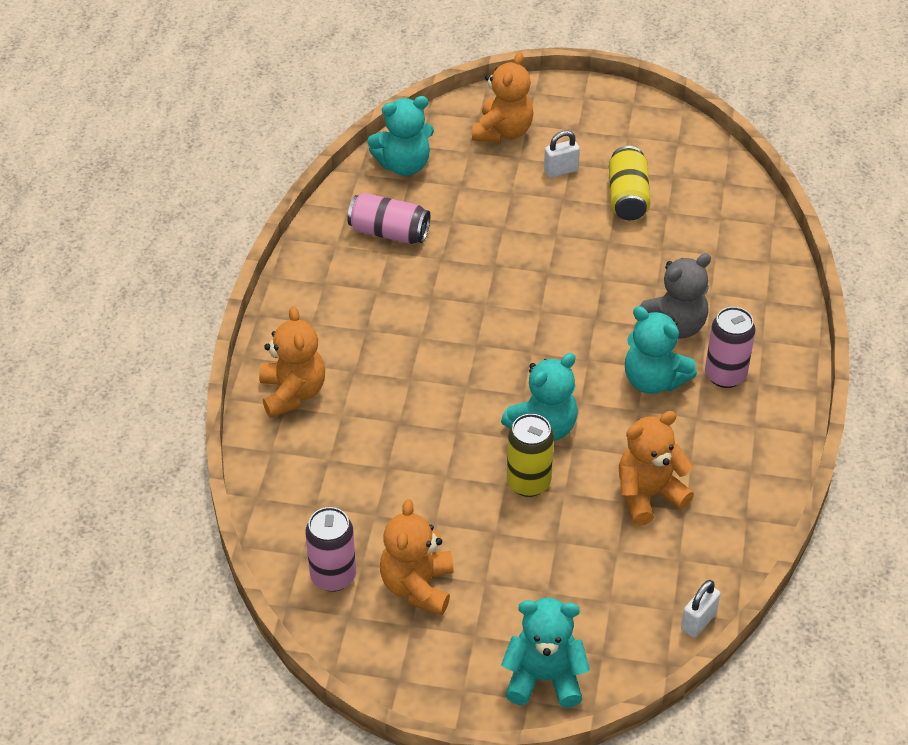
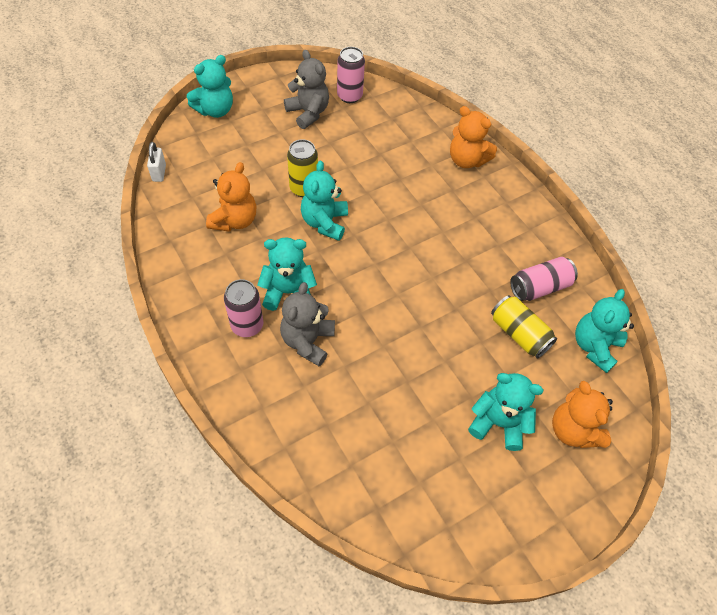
camera: 135 degrees right, 10 degrees up
orange teddy bear [380,499,454,615] -> grey teddy bear [284,50,329,129]
white padlock [544,130,580,178] -> turquoise teddy bear [468,373,543,451]
yellow can [609,146,650,220] -> yellow can moved to [491,295,557,358]

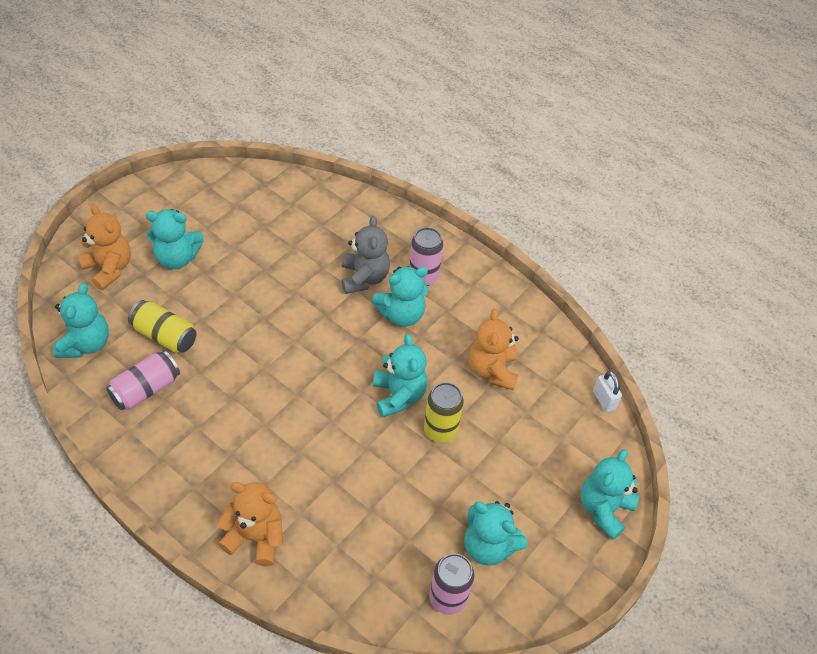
camera: 160 degrees right, 5 degrees down
grey teddy bear [284,50,329,129] -> turquoise teddy bear [464,501,527,565]

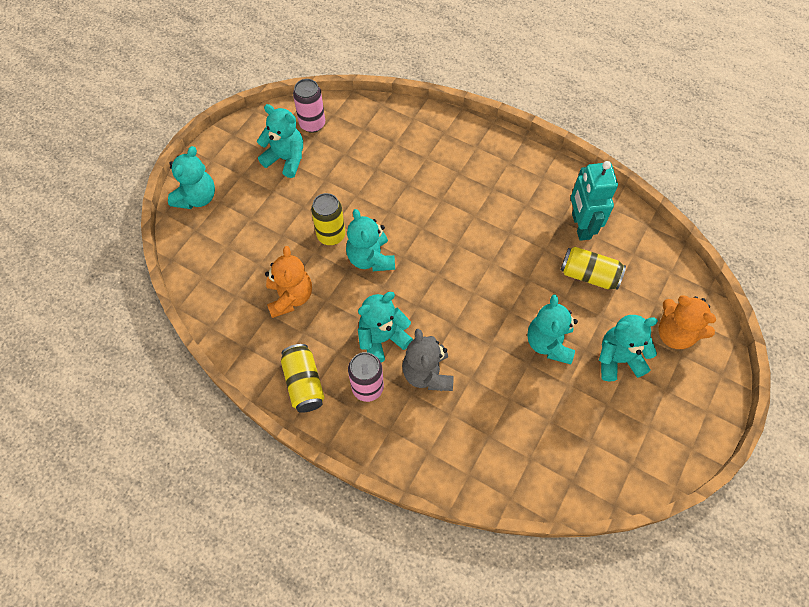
camera: 175 degrees right, 10 degrees up
turquoise teddy bear [53,283,109,358] -> turquoise teddy bear moved to [527,295,578,364]
pink can [106,350,180,410] -> turquoise robot [571,161,618,241]
orange teddy bear [217,482,283,567] -> none
white padlock [593,371,622,412] -> none
none -> yellow can [281,344,325,413]

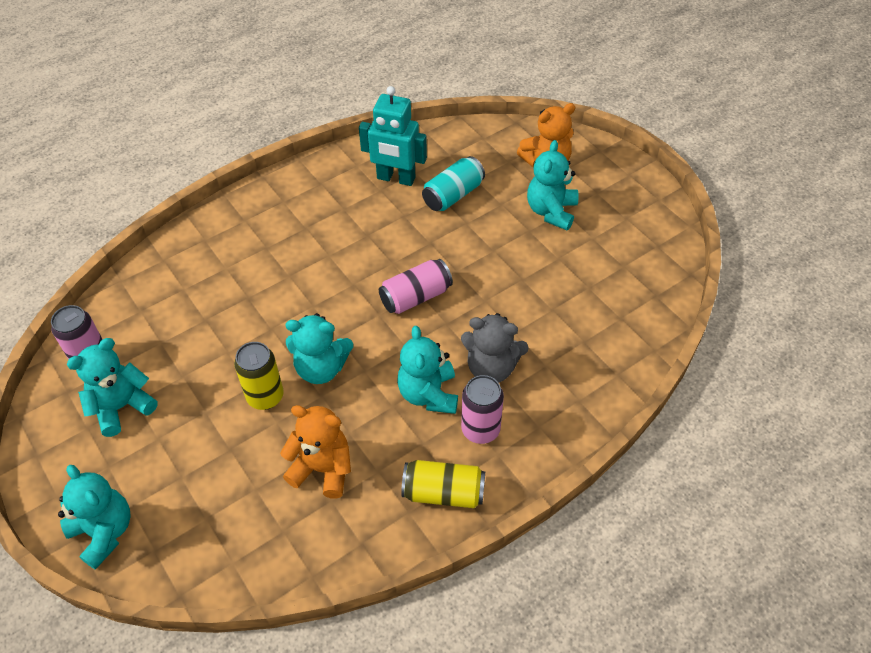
camera: 65 degrees left, 10 degrees down
turquoise teddy bear [527,295,578,364] -> none
yellow can [561,247,626,290] -> turquoise can [422,156,485,211]
none -> pink can [379,259,453,314]

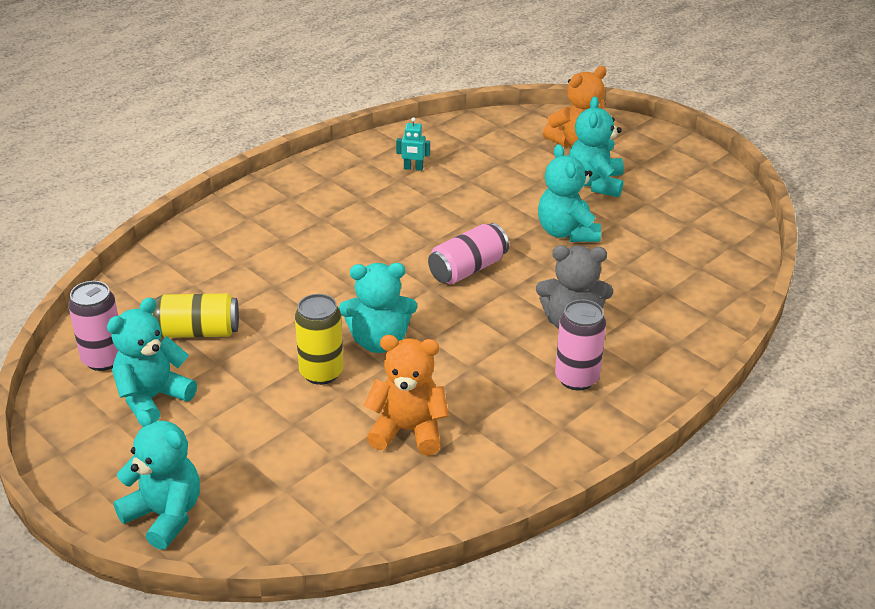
camera: 10 degrees left, 15 degrees down
turquoise robot [359,86,427,186] -> turquoise robot [396,117,430,171], size x0.45
turquoise teddy bear [397,326,458,414] -> turquoise teddy bear moved to [538,144,601,242]
yellow can [401,460,485,508] -> yellow can moved to [152,293,239,338]
turquoise can [422,156,485,211] -> none

